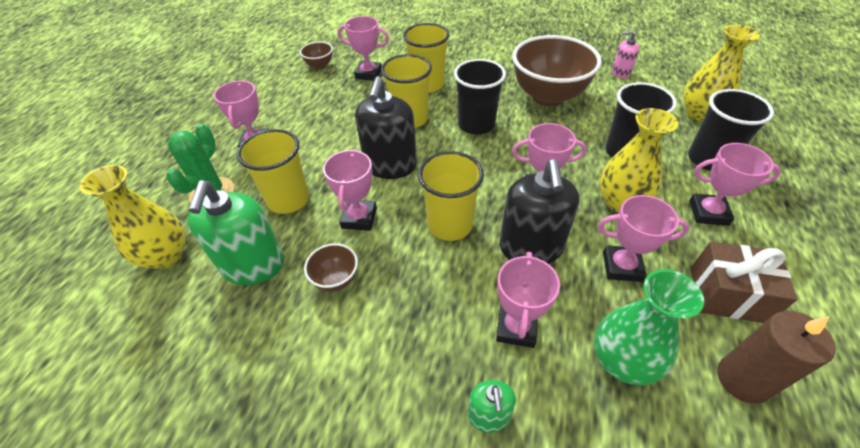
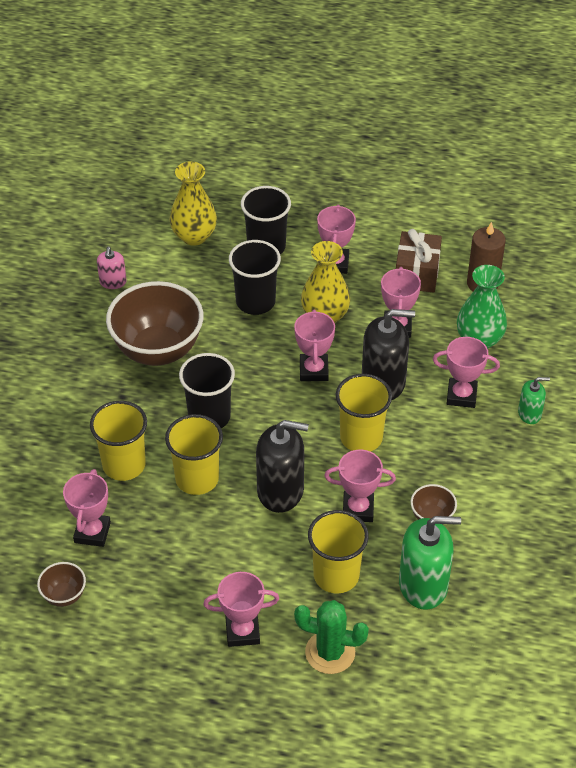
camera: 95 degrees left, 0 degrees up
yellow vase [79,165,186,269] -> none

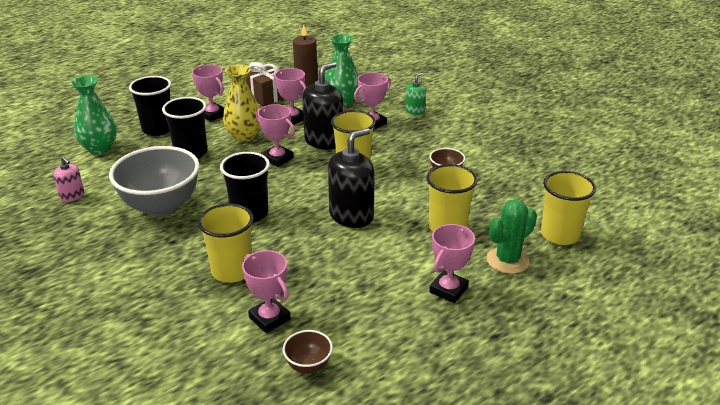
camera: 50 degrees left, 15 degrees down
brown bowl [106,281,204,366] -> grey bowl [109,146,200,217]
yellow cup [165,414,223,495] -> yellow cup moved to [541,171,596,245]
yellow vase [170,161,217,246] -> green vase [71,76,117,154]
pink trophy [324,450,396,522] -> none
green soap dispenser [399,516,461,610] -> none

